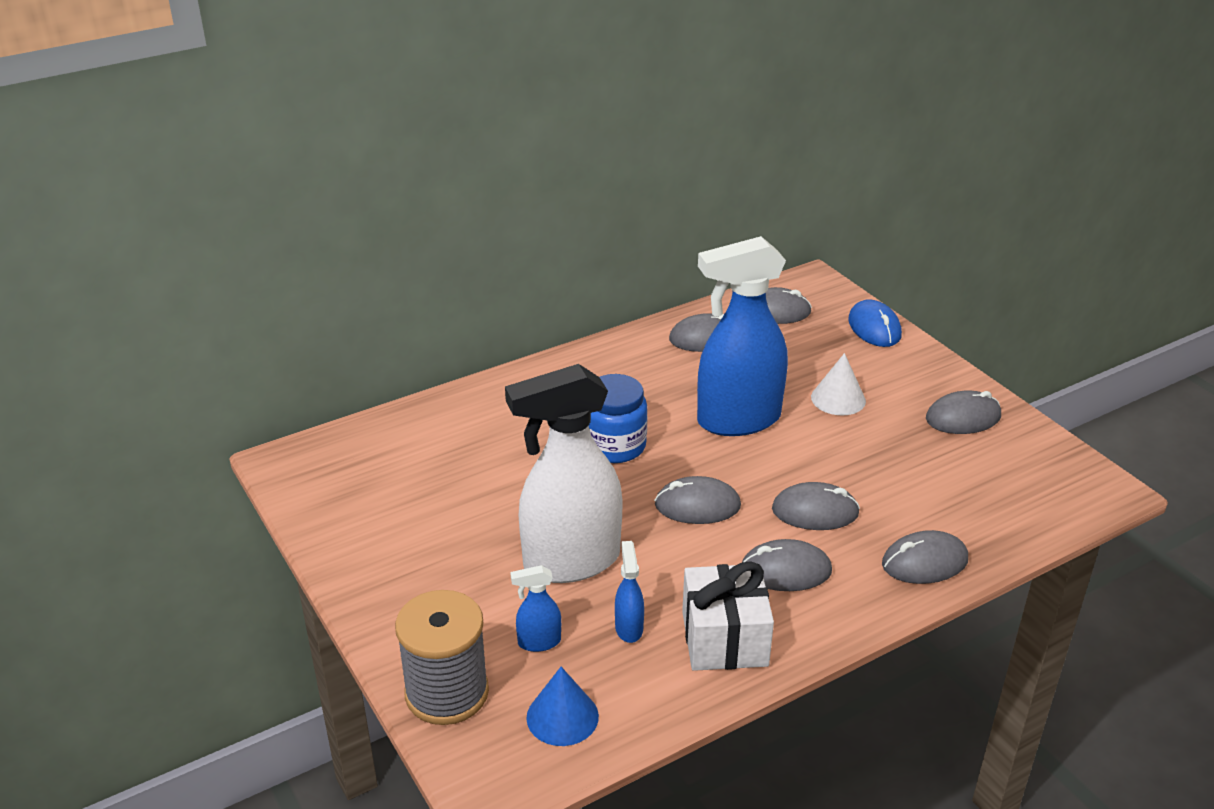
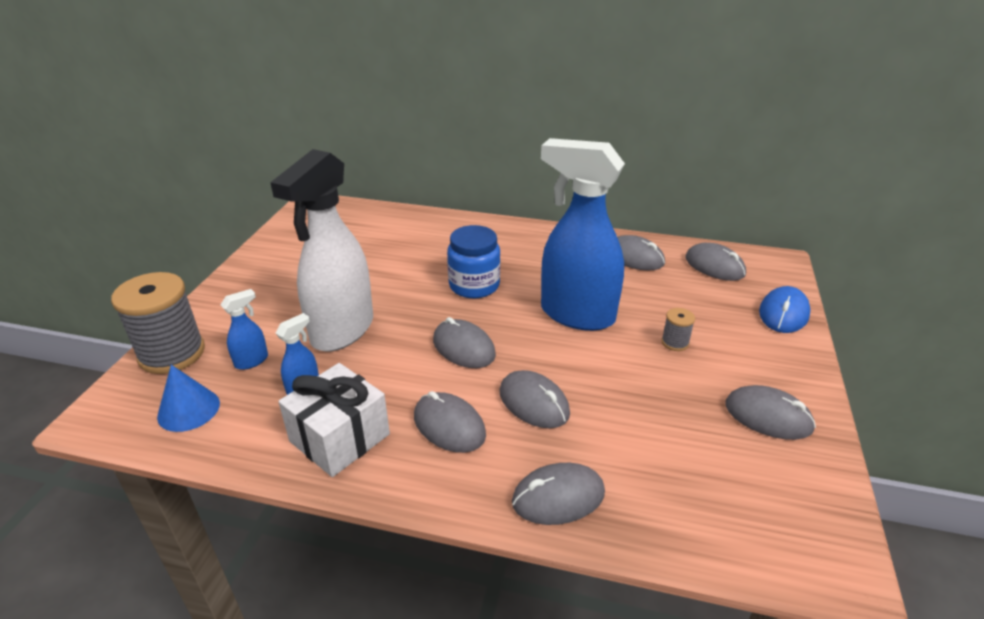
camera: 45 degrees right, 0 degrees up
white spray bottle [505,364,623,583] -> white spray bottle turned 90 degrees counterclockwise [270,149,373,352]
blue spray bottle [510,565,561,652] -> blue spray bottle turned 105 degrees clockwise [221,289,268,370]
white cone [811,353,866,416] -> grey spool [661,308,695,351]
grey mouse [882,530,968,584] -> grey mouse turned 45 degrees counterclockwise [512,463,605,525]

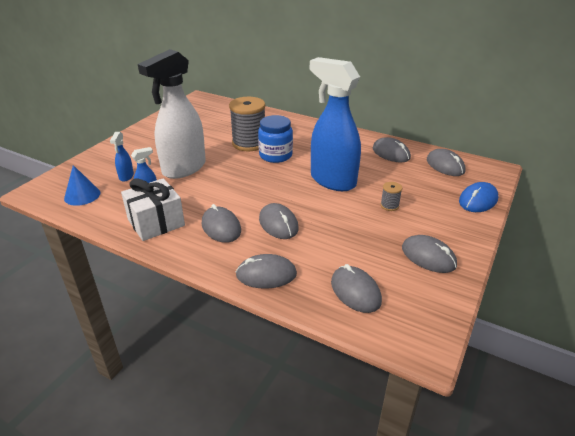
camera: 15 degrees right, 0 degrees up
grey spool [111,272,205,374] -> grey spool moved to [229,97,265,151]
blue spray bottle [221,289,268,370] -> blue spray bottle turned 120 degrees clockwise [110,132,134,182]
grey mouse [433,317,496,368] -> grey mouse moved to [331,264,382,313]

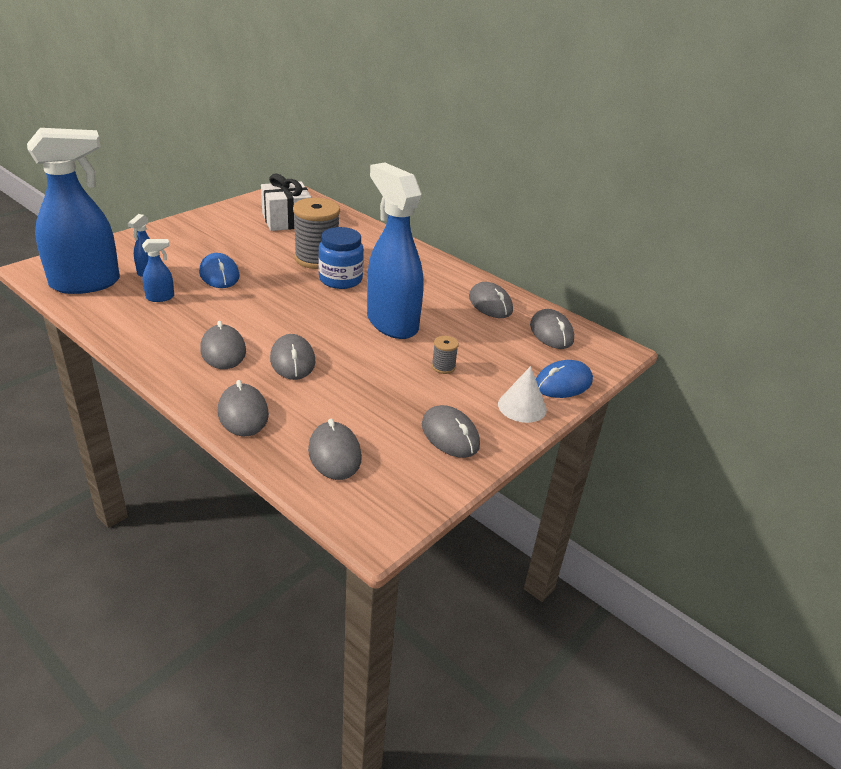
camera: 10 degrees right, 0 degrees up
blue cone [64,165,100,206] -> blue spray bottle [27,128,120,294]
white gift [121,178,185,241] -> white gift moved to [261,174,311,231]
white spray bottle [138,49,206,179] -> blue mouse [199,253,240,288]
grey mouse [236,254,297,289] -> grey mouse turned 60 degrees clockwise [218,380,269,436]
none -> white cone [498,366,547,423]

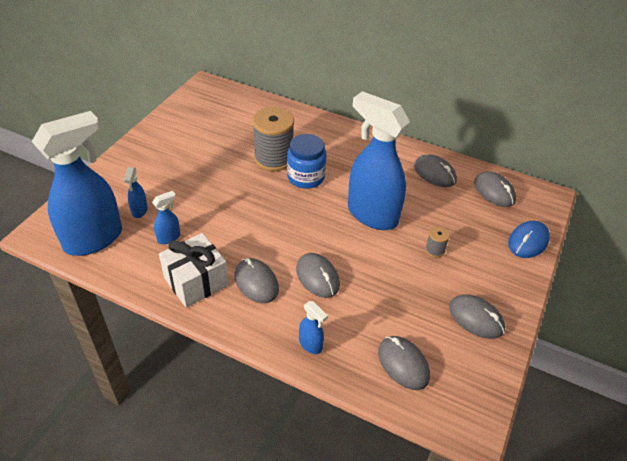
camera: 15 degrees left, 10 degrees up
blue mouse [199,253,240,288] -> none
grey mouse [218,380,269,436] -> blue spray bottle [299,301,328,354]
white gift [261,174,311,231] -> white gift moved to [159,233,229,308]
white cone [498,366,547,423] -> none

